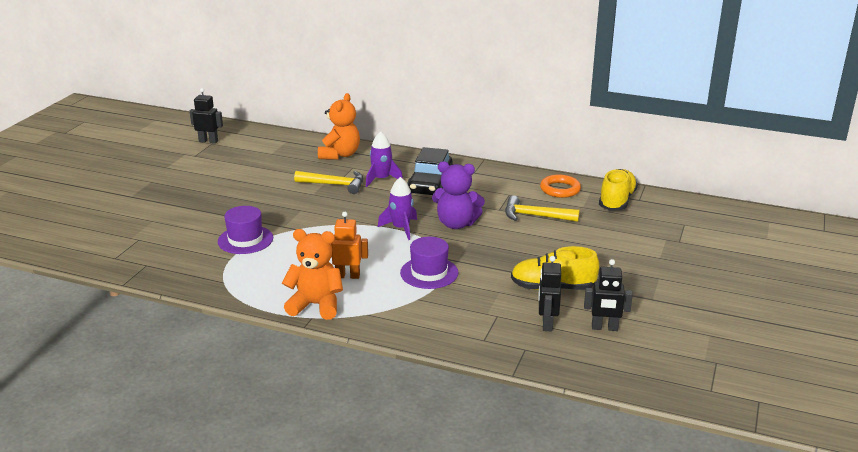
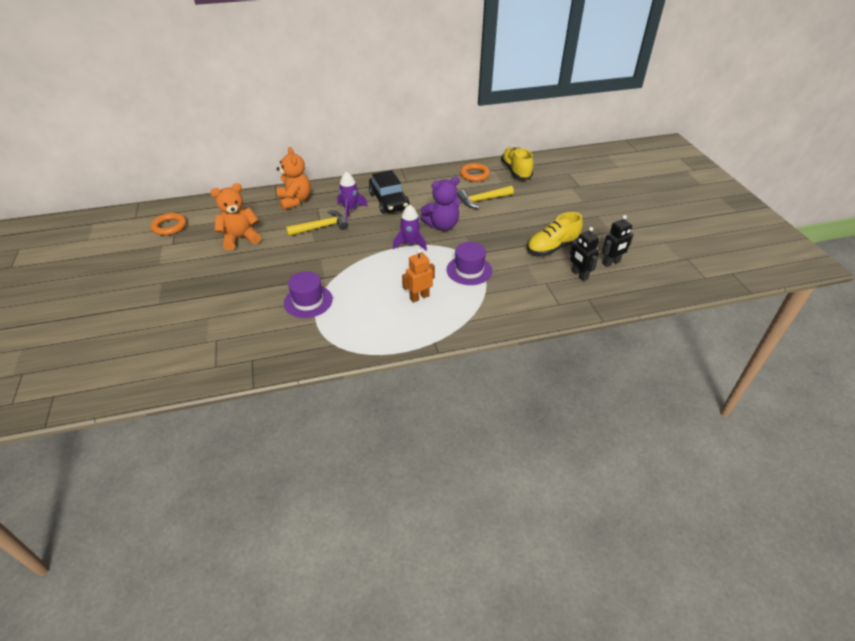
camera: 35 degrees left, 15 degrees up
black robot [190,88,223,144] -> orange ring [151,213,186,235]
orange teddy bear [282,229,343,320] -> orange teddy bear moved to [210,183,261,251]

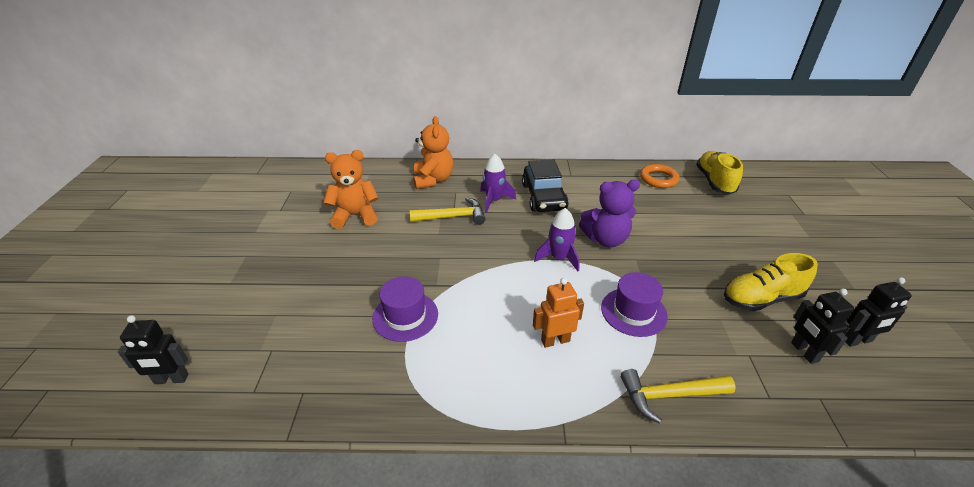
camera: 15 degrees right, 5 degrees down
orange ring [151,213,186,235] -> none
yellow hammer [457,186,514,209] -> yellow hammer moved to [620,369,736,424]
none -> black robot [118,315,189,384]

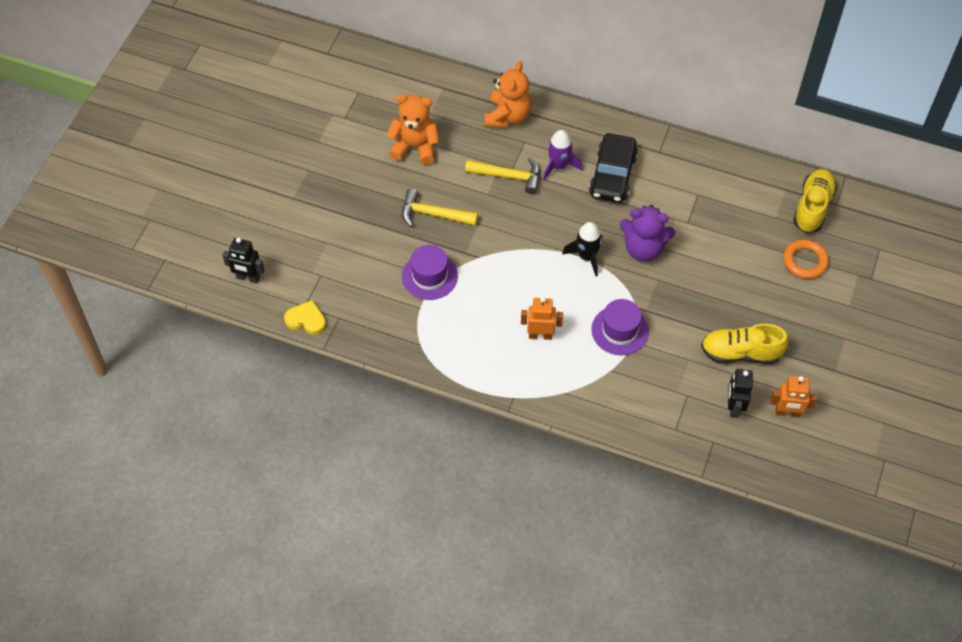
camera: 20 degrees right, 20 degrees up
purple rocket [534,208,580,271] -> black rocket [562,222,602,276]
yellow hammer [620,369,736,424] -> yellow hammer moved to [402,189,478,227]
orange ring [640,164,679,188] -> orange ring moved to [783,239,829,279]
black robot [845,277,912,347] -> orange robot [770,376,817,417]
none -> yellow heart [284,300,326,335]

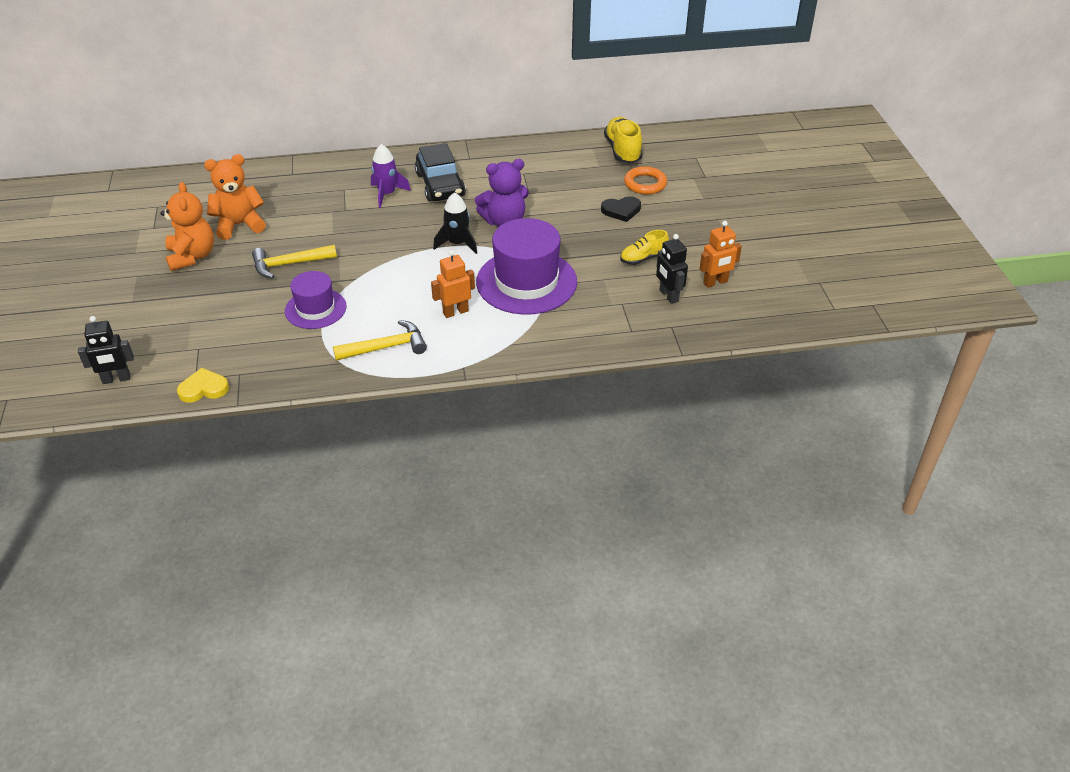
camera: 30 degrees left, 15 degrees down
yellow hammer [465,157,540,194] -> yellow hammer moved to [333,320,427,361]
orange teddy bear [485,61,532,128] -> orange teddy bear moved to [161,182,214,271]
purple hat [591,299,649,355] -> purple hat [476,218,577,315], size x1.70
yellow shoe [701,324,788,364] -> yellow shoe [620,230,669,265], size x0.63
none -> black heart [601,196,641,222]

